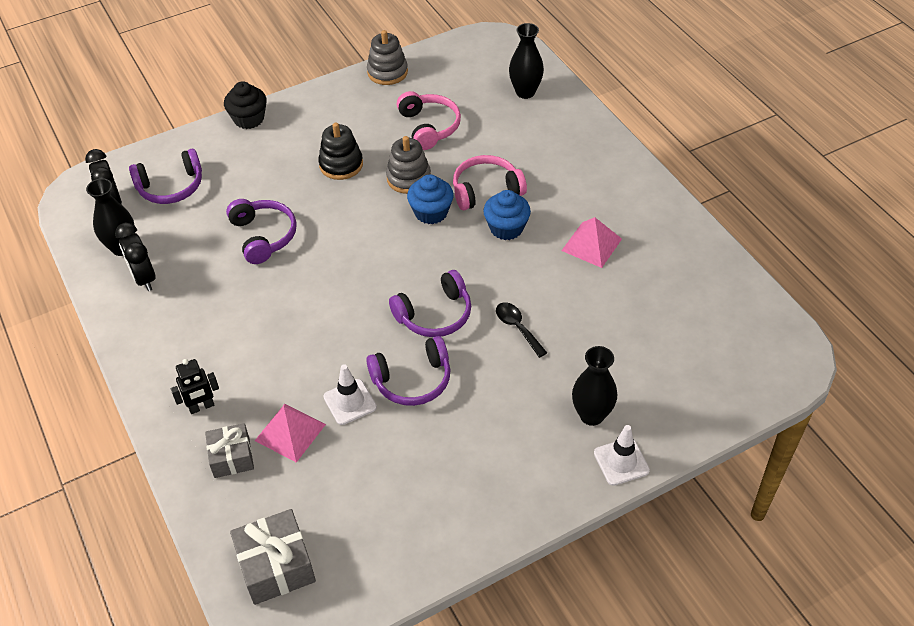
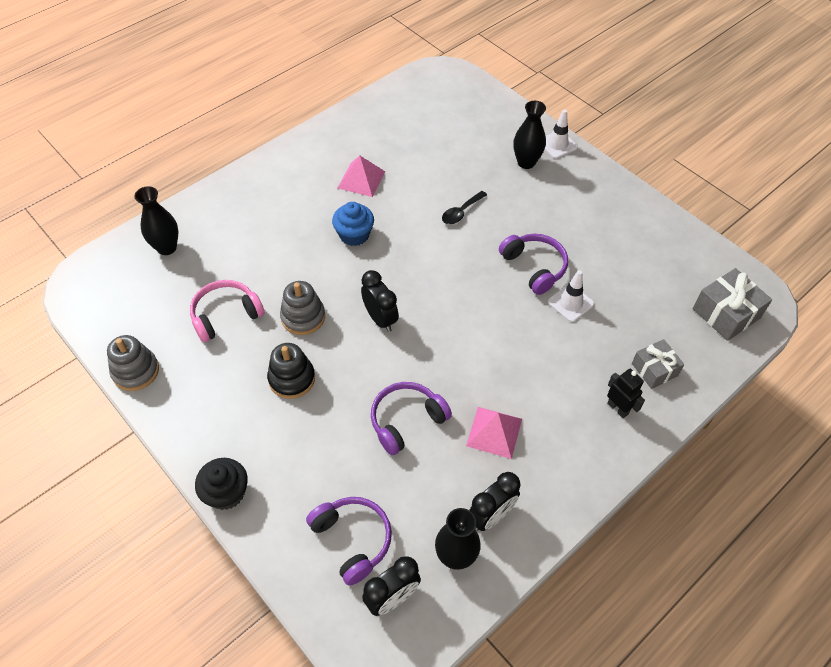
camera: 105 degrees left, 5 degrees up
pink pyramid [255,404,326,463] -> pink pyramid moved to [466,407,522,459]
purple headphones [389,270,471,337] -> none
blue cupcake [407,175,454,224] -> none
pink headphones [453,155,527,210] -> none
none -> black clock [361,270,399,332]

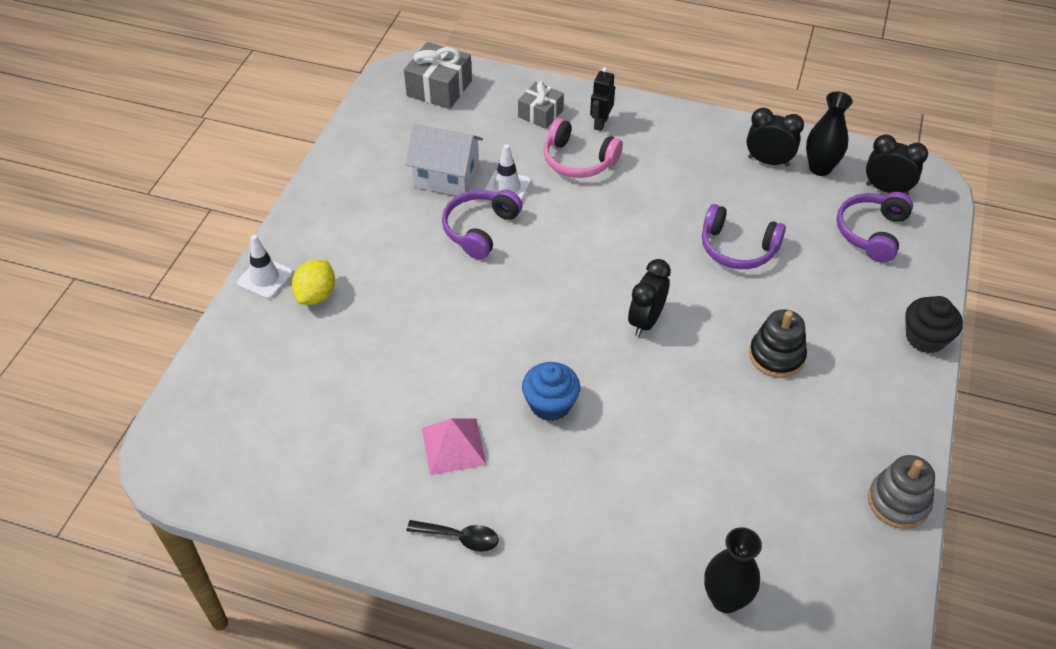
camera: 120 degrees left, 5 degrees down
pink headphones [190,280,264,342] -> pink headphones moved to [543,118,623,178]
grey stacking toy [280,281,325,335] -> none
black spoon [442,191,487,224] -> black spoon moved to [407,520,499,552]
pink pyramid [466,407,522,459] -> none
black vase [513,101,546,169] -> yellow lemon [292,260,335,305]
none -> white house [405,124,483,196]

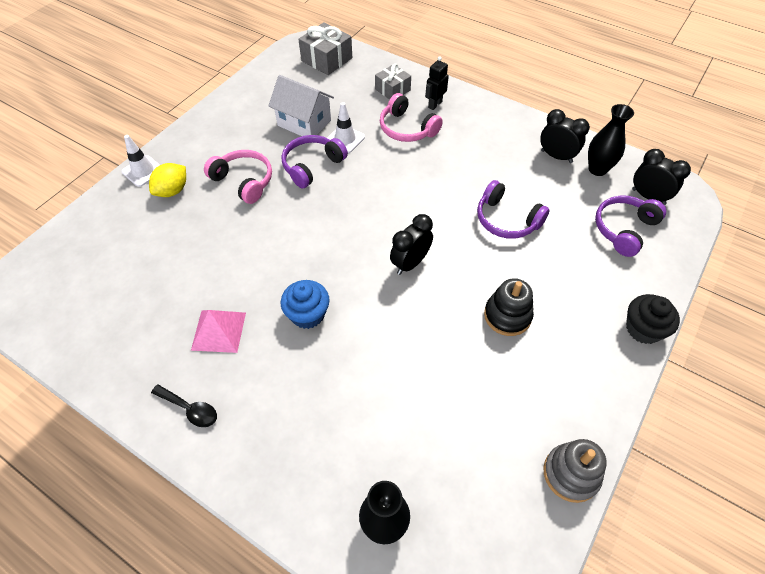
camera: 15 degrees right, 5 degrees up
none -> pink headphones [204,150,272,204]

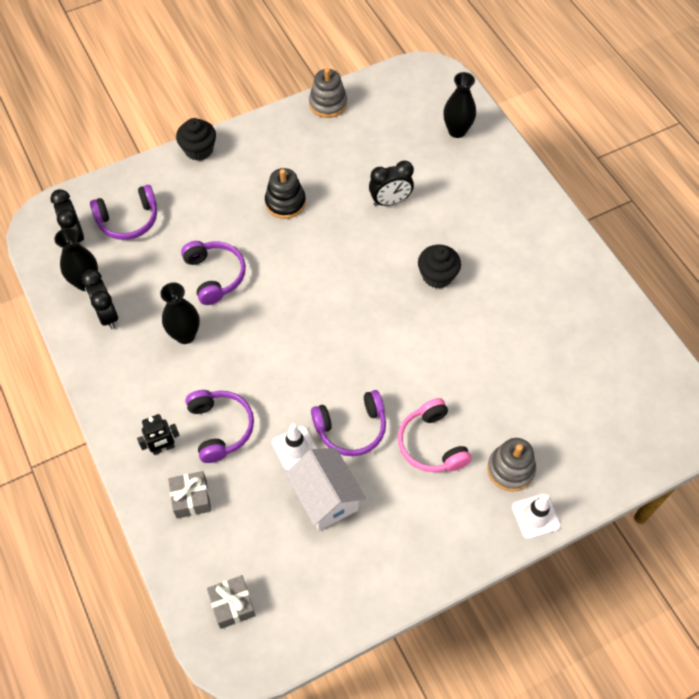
camera: 150 degrees left, 5 degrees up
yellow lemon [149,163,186,197] -> grey stacking toy [487,438,536,492]
black spoon [151,384,217,427] -> none
pink pyramid [191,310,246,353] -> none
blue cupcake [281,280,330,329] -> black cupcake [418,245,461,288]
grey gift [298,22,352,75] -> grey gift [207,575,256,629], size x0.66
pink headphones [380,93,443,142] -> purple headphones [186,390,254,463]
black clock [390,214,433,275] -> black clock moved to [369,161,414,206]
none -> black vase [160,283,200,344]

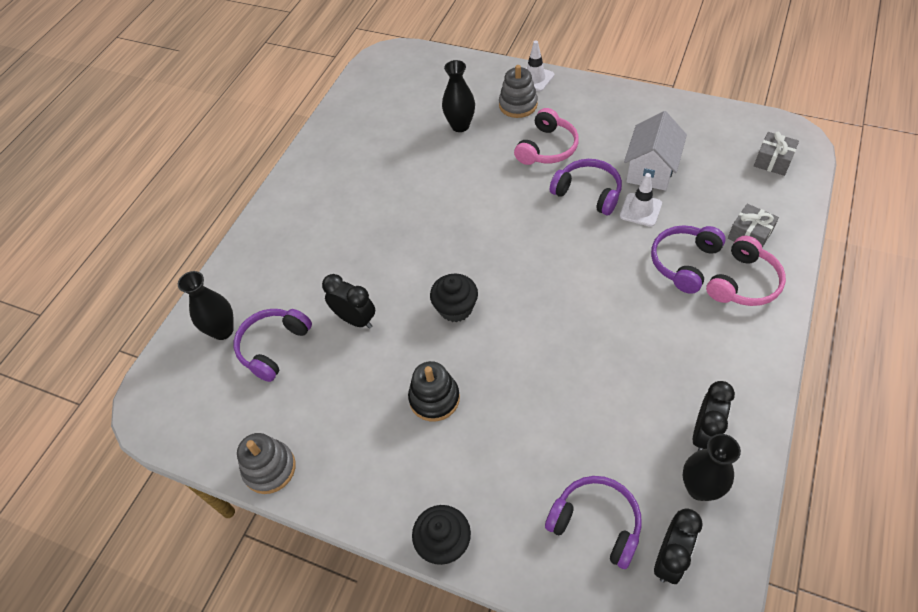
camera: 125 degrees left, 5 degrees down
black robot [137,414,180,455] -> pink headphones [706,236,786,306]
black vase [160,283,200,344] -> black vase moved to [442,60,475,132]
purple headphones [181,241,246,305] -> purple headphones moved to [234,309,312,382]
black cupcake [418,245,461,288] -> black cupcake moved to [430,274,478,322]

